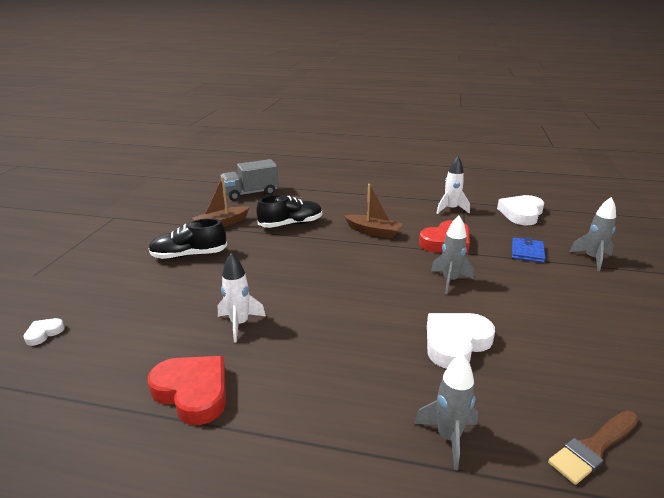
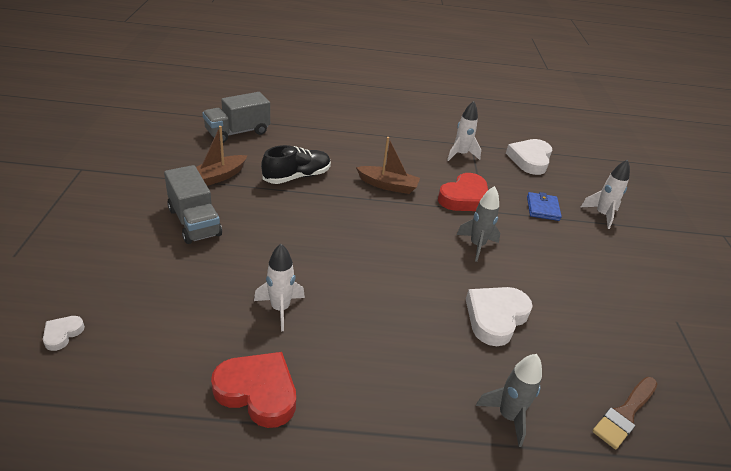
camera: 15 degrees left, 10 degrees up
black shoe [148,218,227,259] -> grey truck [164,165,222,244]
grey rocket [569,197,616,271] -> white rocket [581,159,630,229]

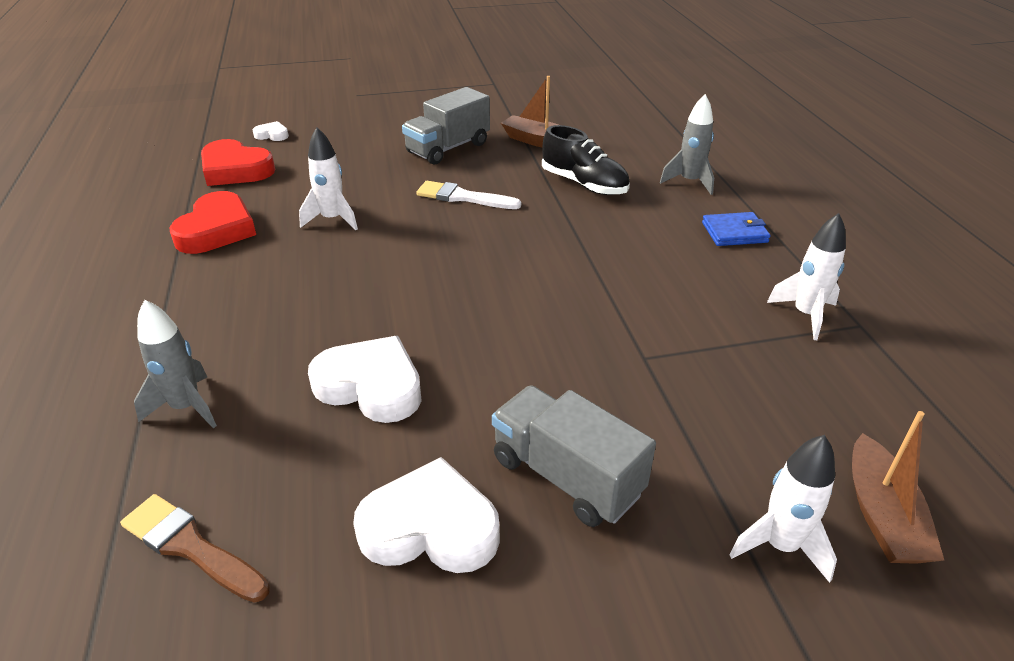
camera: 80 degrees right, 0 degrees up
grey truck [202,92,270,143] -> grey truck moved to [492,385,656,527]
brown boat [356,137,420,194] -> brown boat moved to [852,411,944,564]
red heart [438,173,488,211] -> red heart moved to [201,139,275,186]
grey rocket [457,186,500,262] -> grey rocket moved to [660,94,714,195]
white heart [506,139,552,175] -> white heart moved to [353,457,500,573]
blue wallet [527,192,562,221] -> blue wallet moved to [702,212,770,246]
none -> white brush [416,181,521,209]

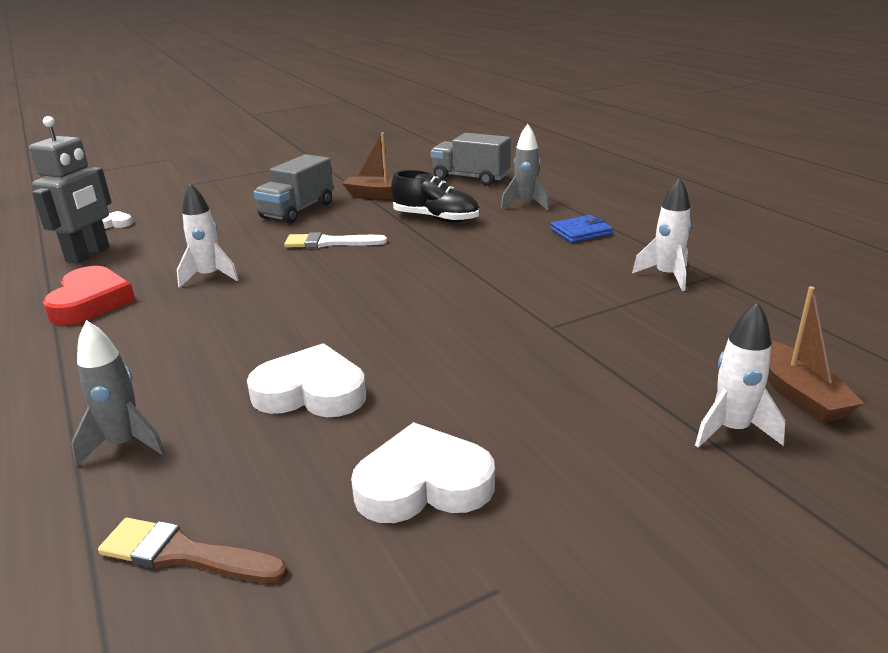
camera: 15 degrees left, 10 degrees down
red heart [201,139,275,186] -> grey robot [29,116,112,264]
grey truck [492,385,656,527] -> grey truck moved to [431,133,511,186]

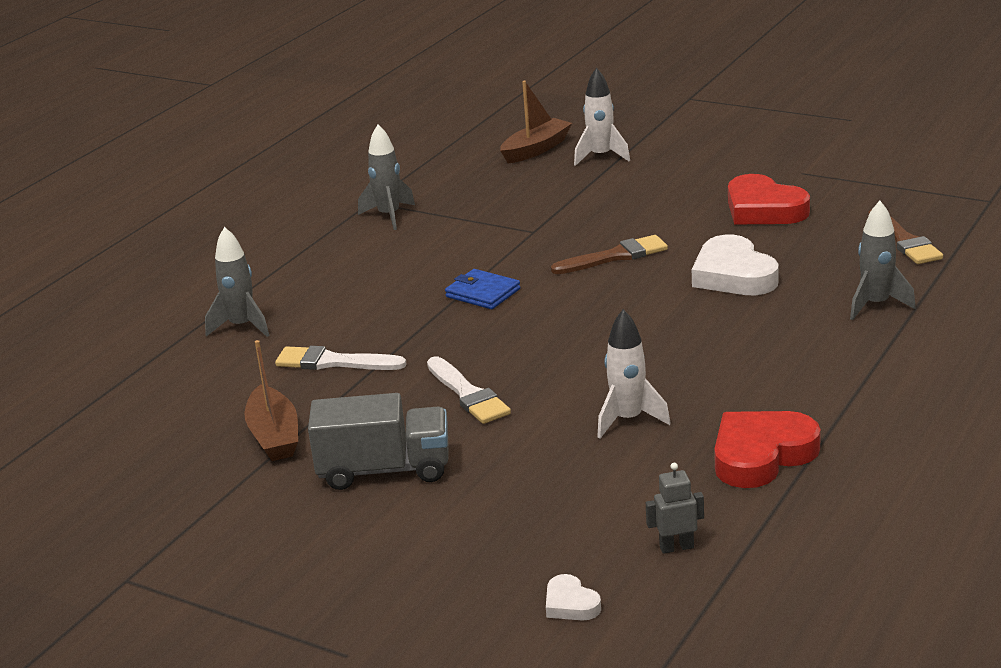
camera: 120 degrees left, 0 degrees up
grey robot [29,116,112,264] -> grey robot [646,463,704,554], size x0.47
white heart [351,422,495,523] -> red heart [728,174,810,224]
black shoe [391,170,479,223] -> white brush [275,346,407,370]
grey truck [431,133,511,186] -> none
blue wallet [551,215,613,243] -> blue wallet moved to [445,269,521,309]
white rocket [632,177,692,291] -> grey rocket [358,124,415,230]
none -> brown brush [551,235,668,274]

